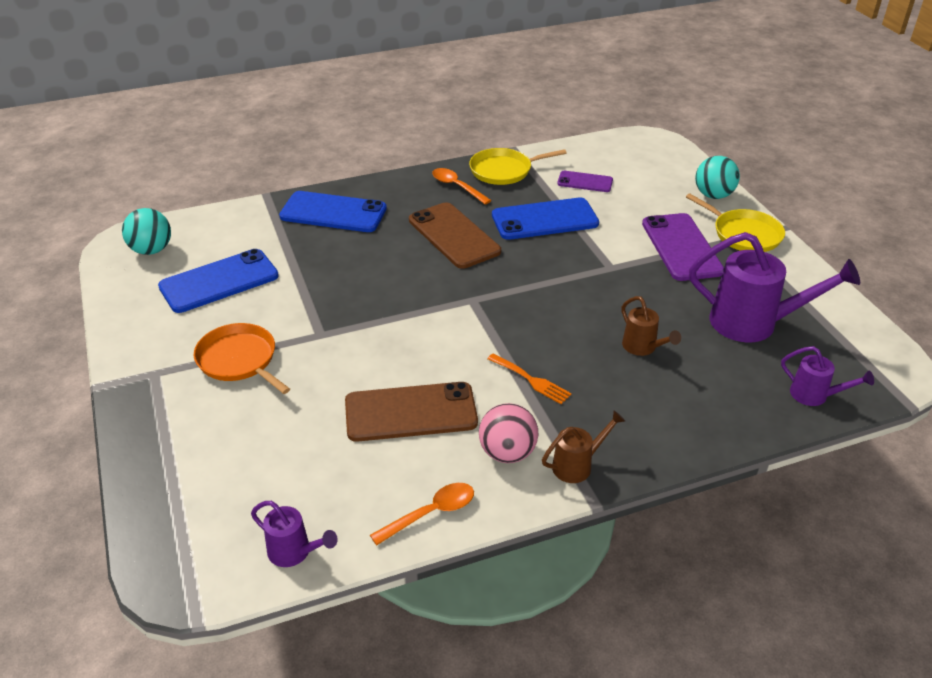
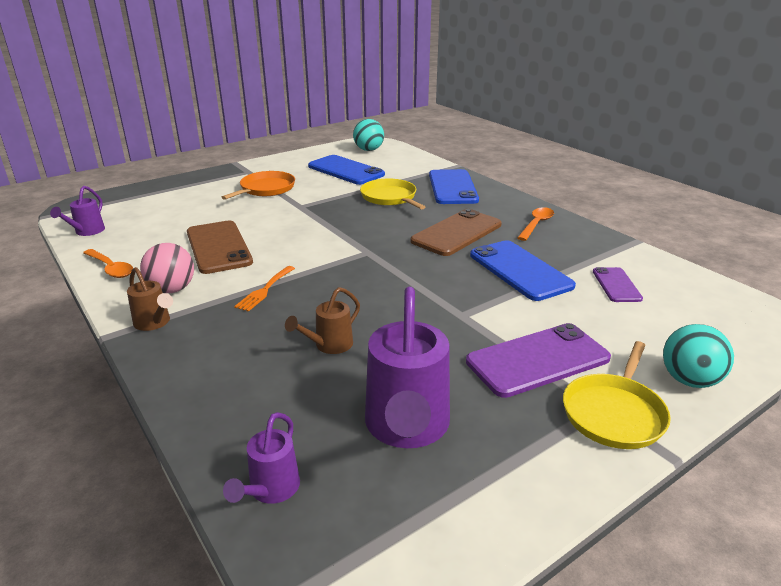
camera: 75 degrees right, 10 degrees down
yellow pan [469,148,567,185] -> yellow pan moved to [360,179,425,209]

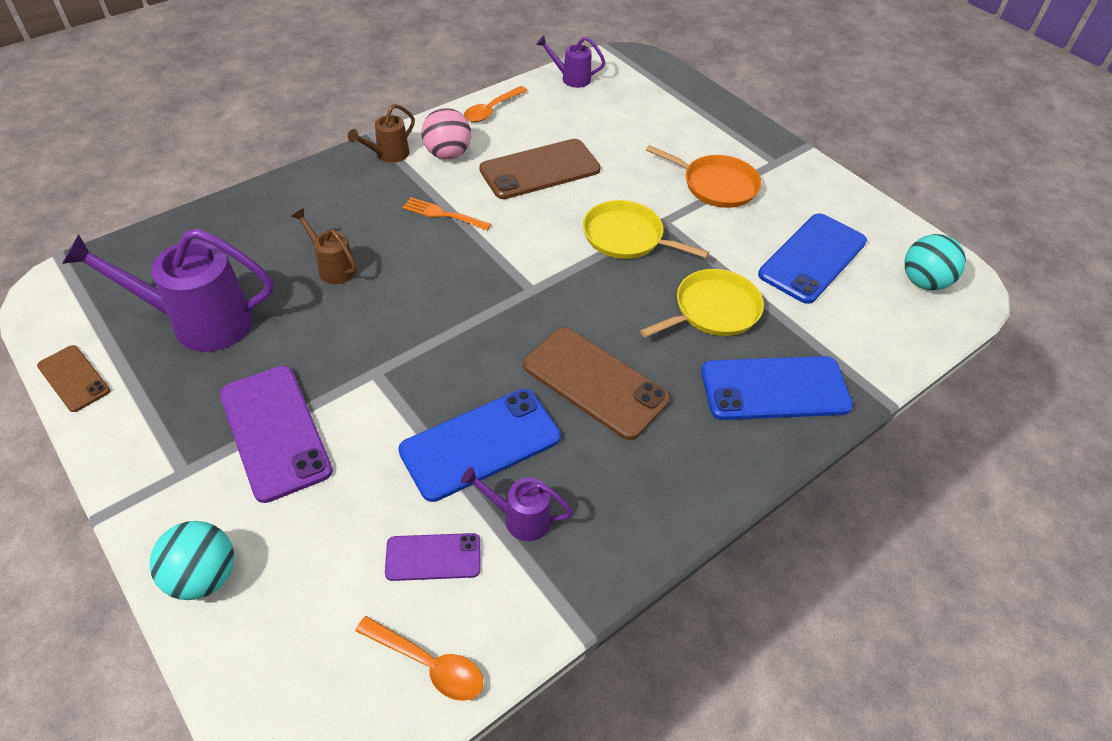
camera: 85 degrees right, 20 degrees up
purple watering can [223,412,300,504] -> purple watering can moved to [461,467,573,541]
orange spoon [517,207,554,241] -> orange spoon moved to [355,616,484,701]
yellow pan [563,341,671,449] -> yellow pan moved to [583,200,709,259]
none -> brown phone [37,345,110,412]

